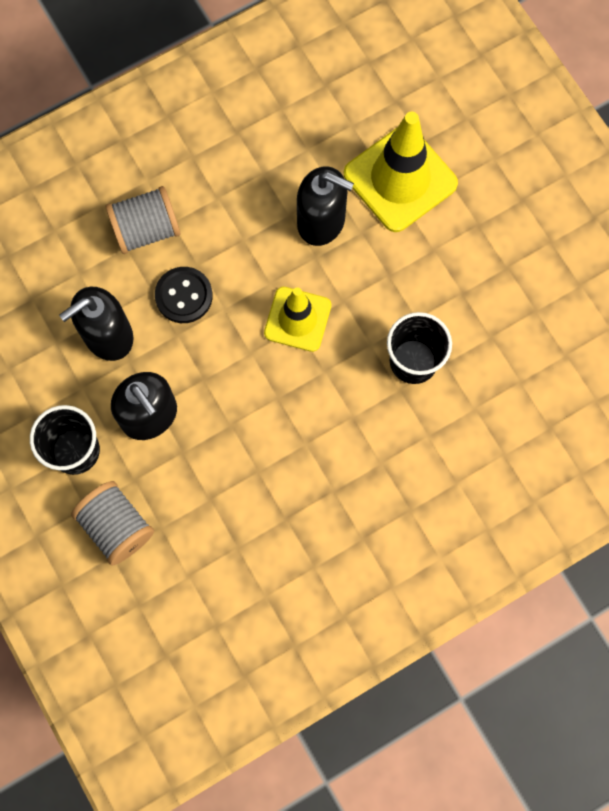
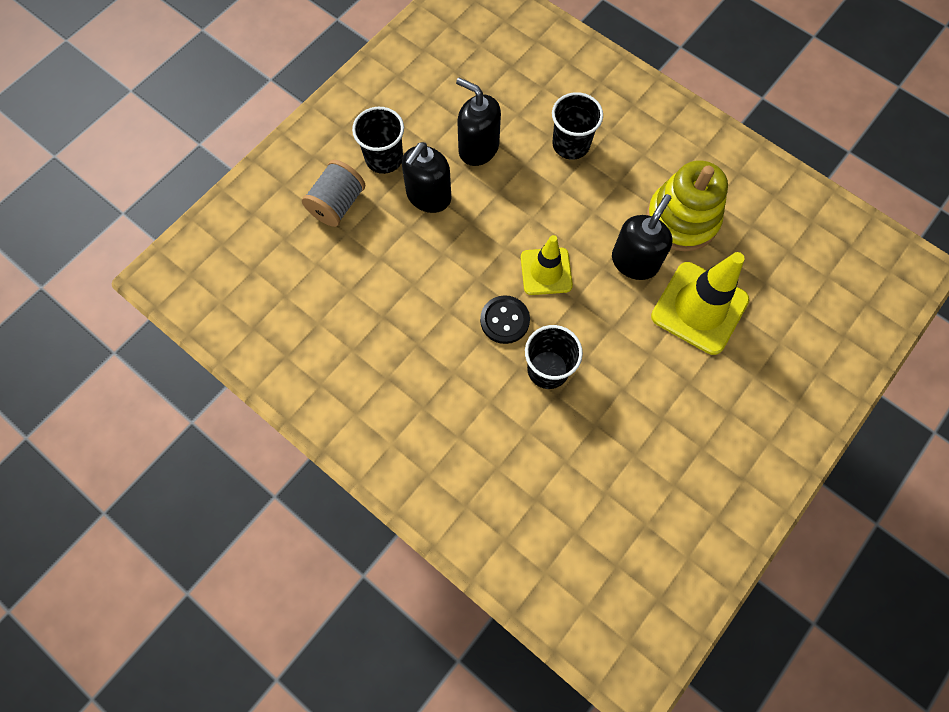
camera: 70 degrees right, 5 degrees down
grey spool [106,186,180,254] -> black cup [552,92,603,160]
black button [155,267,213,323] -> black button moved to [480,295,530,344]
black soap dispenser [297,166,354,246] -> black soap dispenser turned 150 degrees counterclockwise [612,194,673,280]
none -> yellow stacking toy [646,160,728,251]

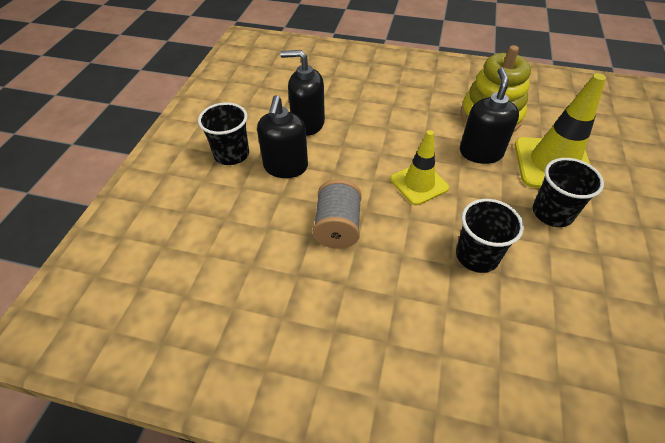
camera: 25 degrees left, 20 degrees down
grey spool [302,160,365,227] -> grey spool moved to [313,179,362,249]
black button [480,295,530,344] -> none
black cup [552,92,603,160] -> black cup moved to [533,158,604,227]

